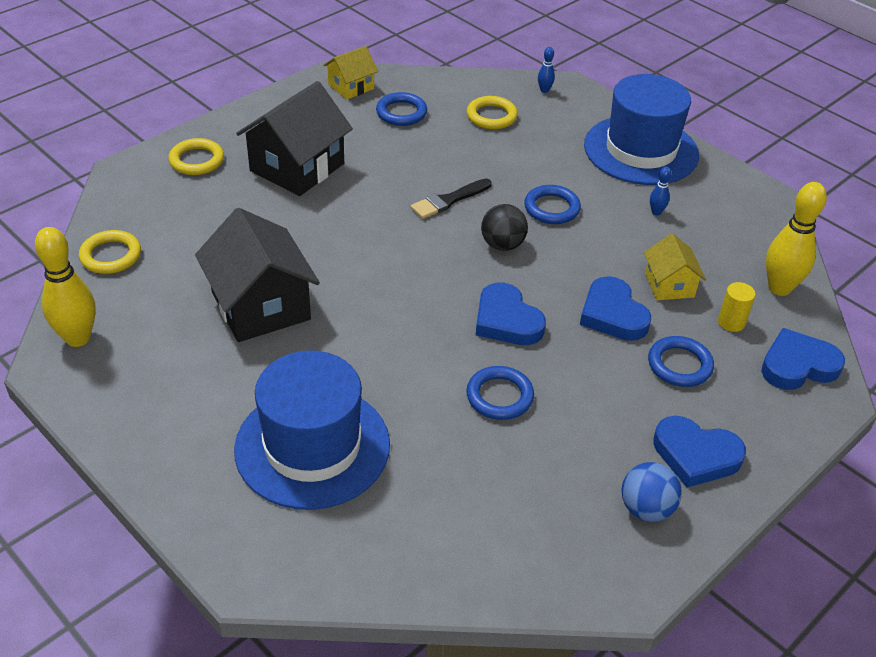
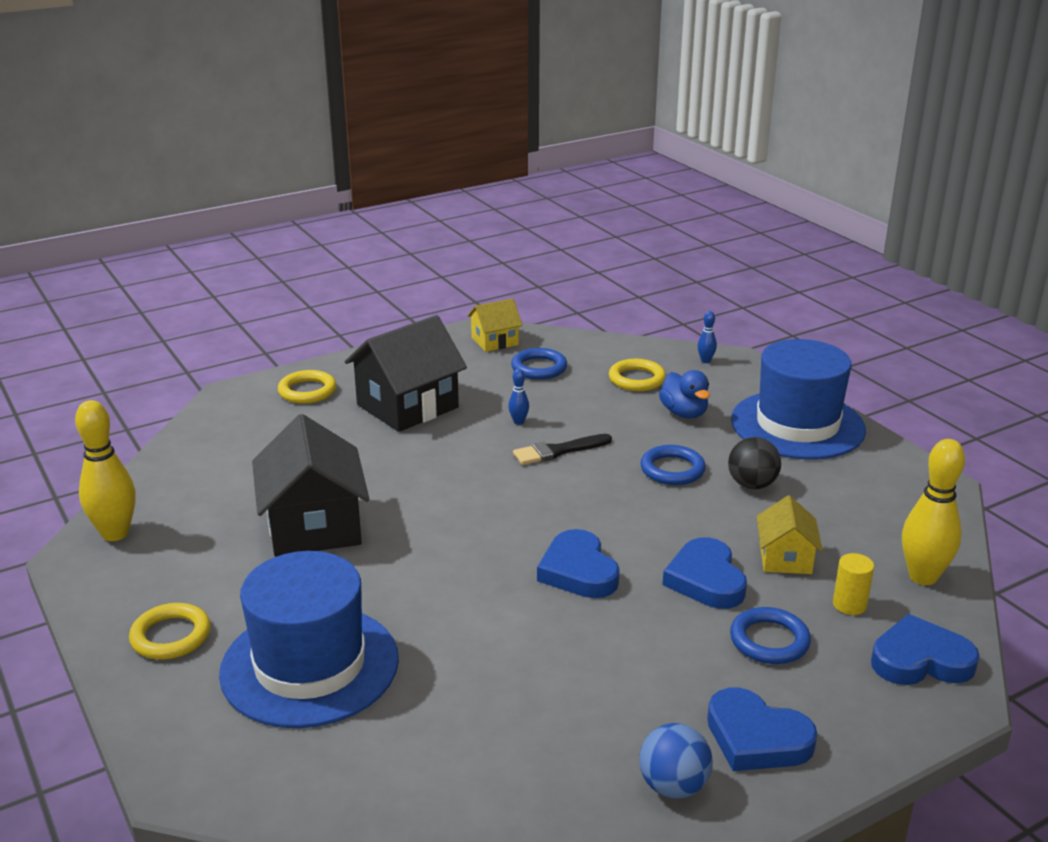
camera: 15 degrees right, 15 degrees down
yellow ring [79,230,141,274] -> yellow ring moved to [129,603,211,660]
blue ring [466,366,534,420] -> none
black ball [481,204,528,251] -> black ball moved to [728,437,781,489]
blue bowling pin [650,167,671,215] -> blue bowling pin moved to [508,369,529,425]
none -> blue duck [659,370,710,418]

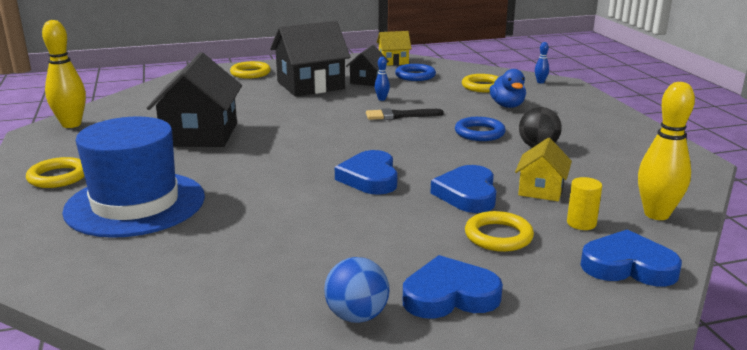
camera: 15 degrees right, 5 degrees down
blue heart [707,688,817,771] -> blue heart turned 120 degrees clockwise [403,255,503,319]
blue ring [730,607,811,664] -> yellow ring [465,211,534,252]
blue hat [731,339,866,459] -> none
none -> black house [346,45,389,86]

